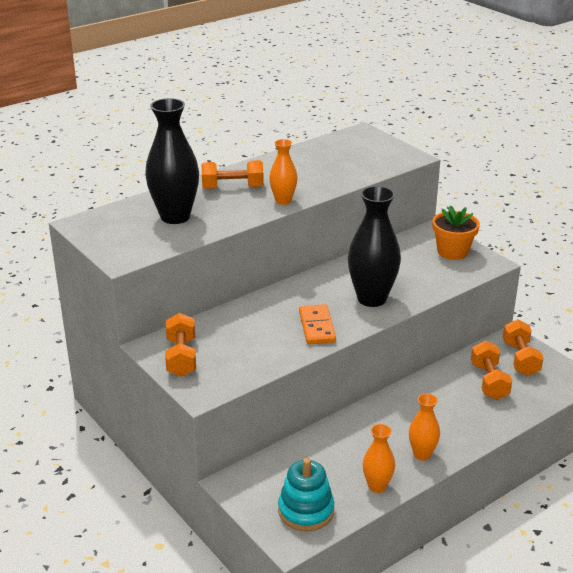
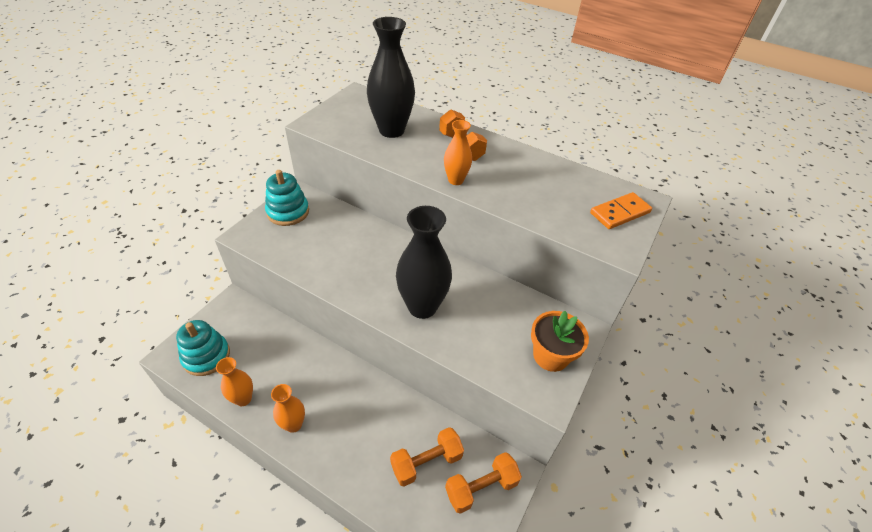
camera: 65 degrees right, 15 degrees up
orange dumbbell [165,313,196,377] -> turquoise stacking toy [265,170,309,226]
orange domino [299,304,336,344] -> orange domino moved to [590,192,652,229]

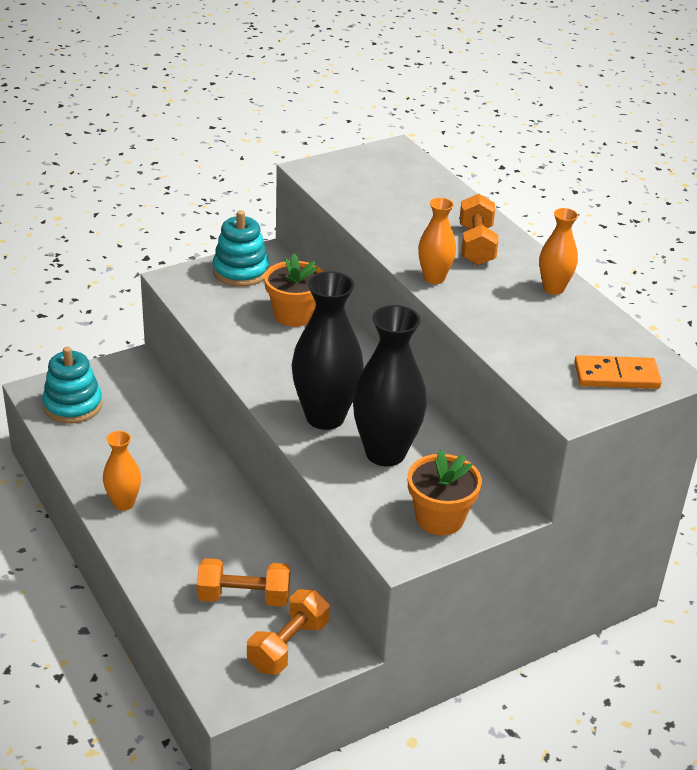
camera: 30 degrees right, 10 degrees down
orange vase [216,357,253,406] -> orange vase moved to [539,208,578,295]
black vase [367,17,415,138] -> black vase moved to [353,305,427,466]
orange dumbbell [445,452,522,514] -> orange dumbbell turned 60 degrees counterclockwise [247,589,330,674]
none -> orange flower pot [264,254,323,327]

